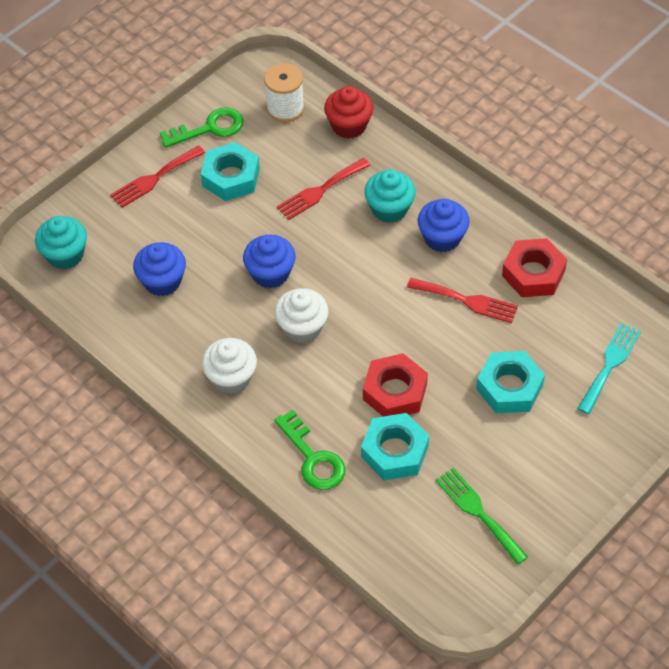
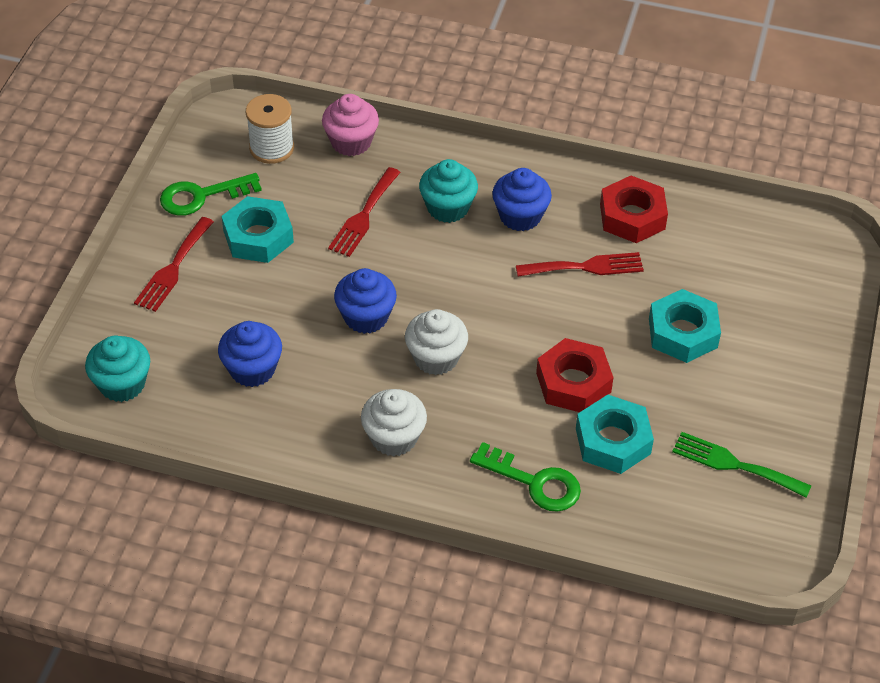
camera: 30 degrees left, 5 degrees down
green key [160,107,244,148] -> green key turned 150 degrees counterclockwise [160,173,262,216]
red cupcake [324,86,373,139] -> pink cupcake [322,94,379,156]
turquoise fork [577,323,641,414] -> none

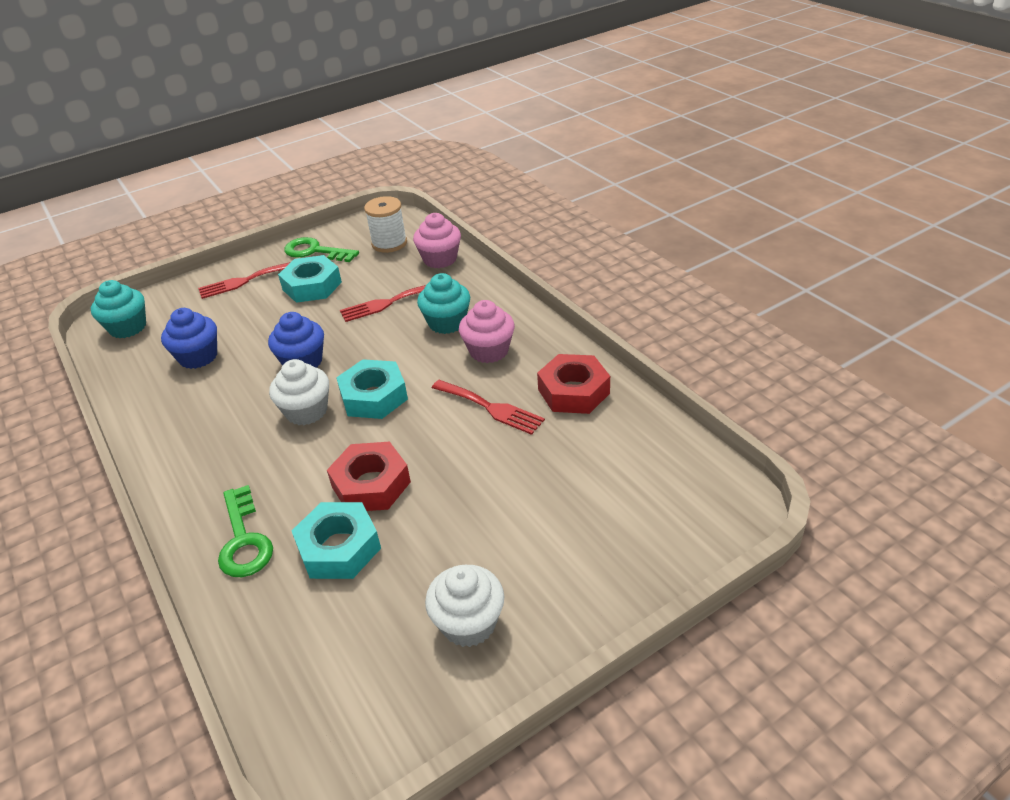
camera: 45 degrees right, 10 degrees down
white cupcake [361,389,427,457] -> white cupcake moved to [425,565,504,647]
blue cupcake [492,168,552,231] -> pink cupcake [459,300,515,363]
turquoise nut [649,289,721,363] -> turquoise nut moved to [336,359,408,419]
green fork [672,432,811,498] -> none

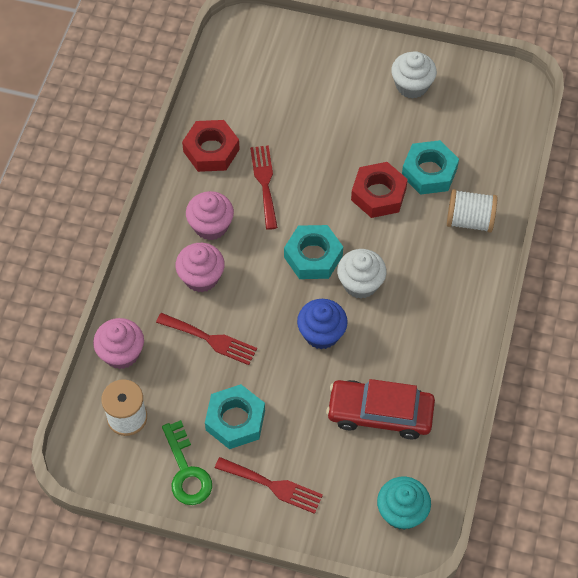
camera: 135 degrees left, 20 degrees up
blue cupcake [161,308,217,369] -> red car [326,379,435,439]
green key [218,485,273,577] -> white spool [447,189,498,233]
turquoise cupcake [417,273,470,334] -> pink cupcake [175,243,225,292]

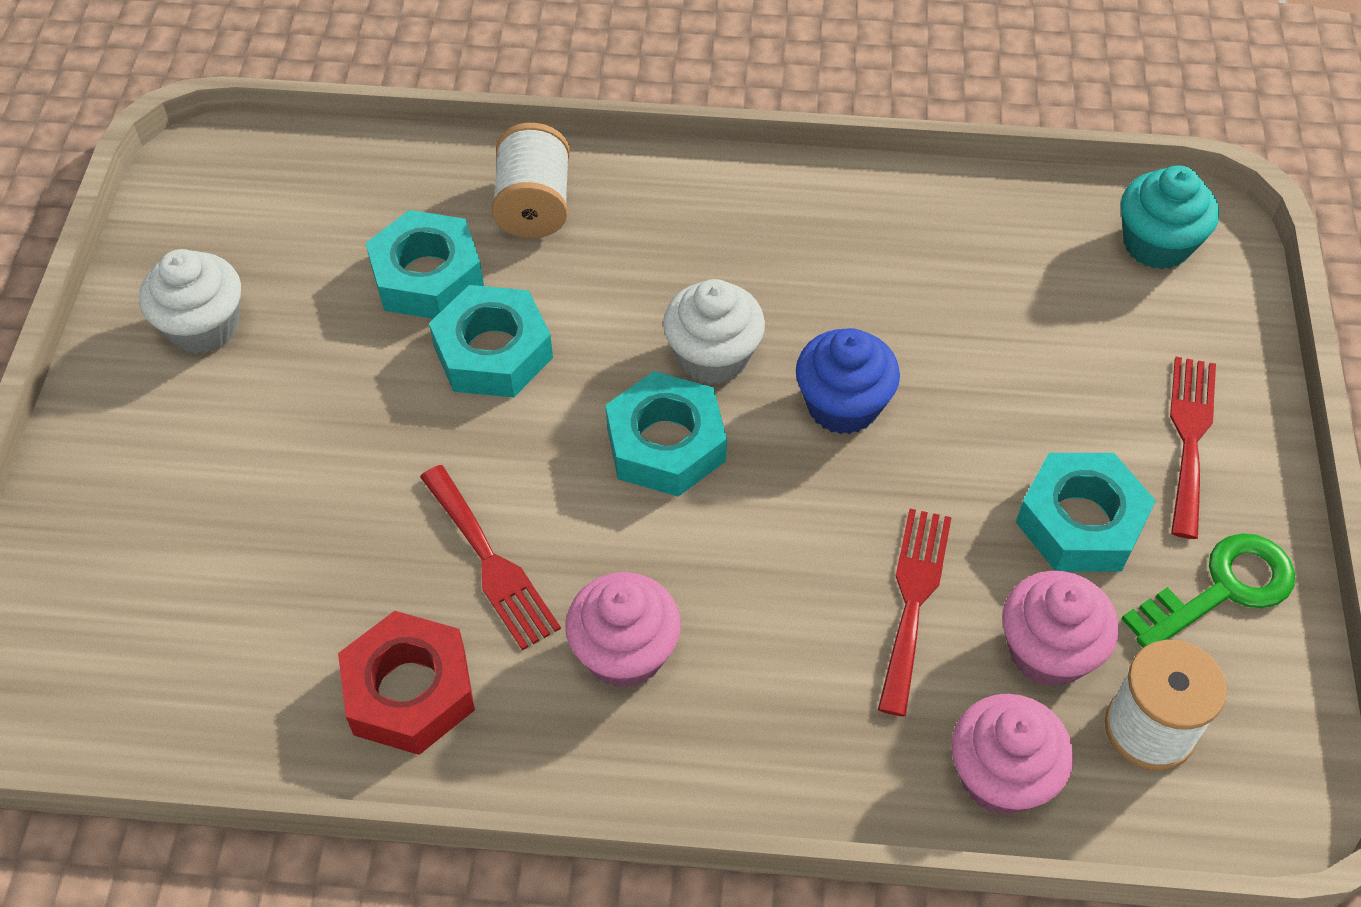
camera: 100 degrees left, 5 degrees down
pink cupcake [175,243,225,292] -> pink cupcake moved to [1002,571,1119,687]
red fork [250,145,278,230] -> red fork turned 105 degrees counterclockwise [420,465,561,650]
red car [326,379,435,439] -> none
red nut [351,162,408,218] -> turquoise nut [429,285,553,397]

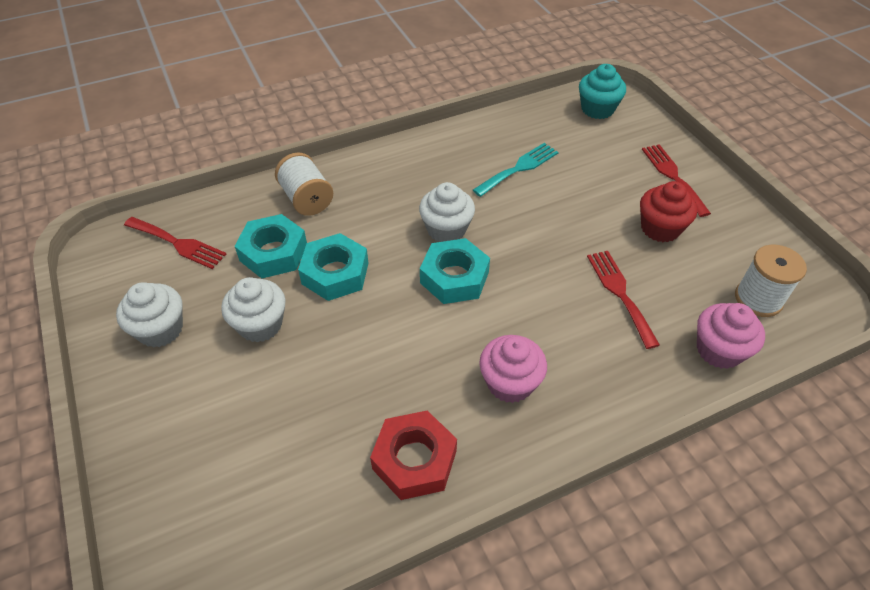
camera: 30 degrees left, 5 degrees down
red fork [420,465,561,650] -> red fork moved to [124,217,227,269]
blue cupcake [796,328,900,434] -> none
pink cupcake [1002,571,1119,687] -> none
turquoise nut [1016,453,1156,572] -> red cupcake [640,181,697,242]
green key [1121,533,1295,648] -> none
none -> white cupcake [221,277,286,343]
none -> turquoise fork [473,143,559,197]

